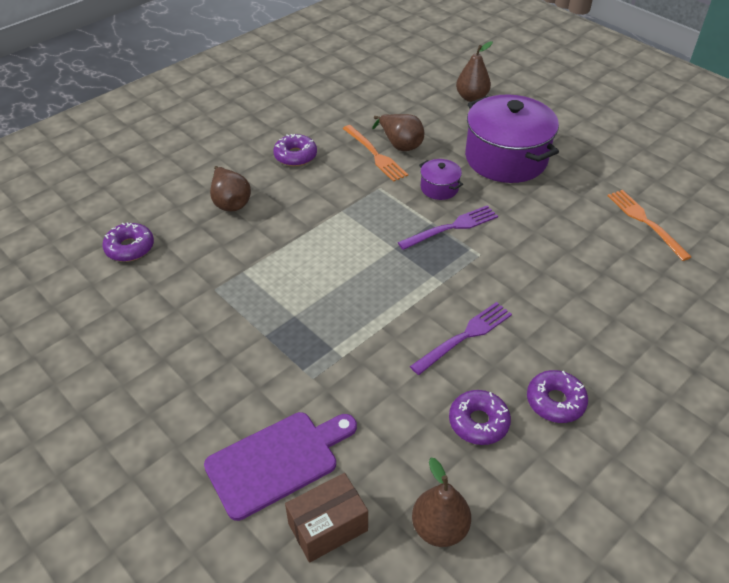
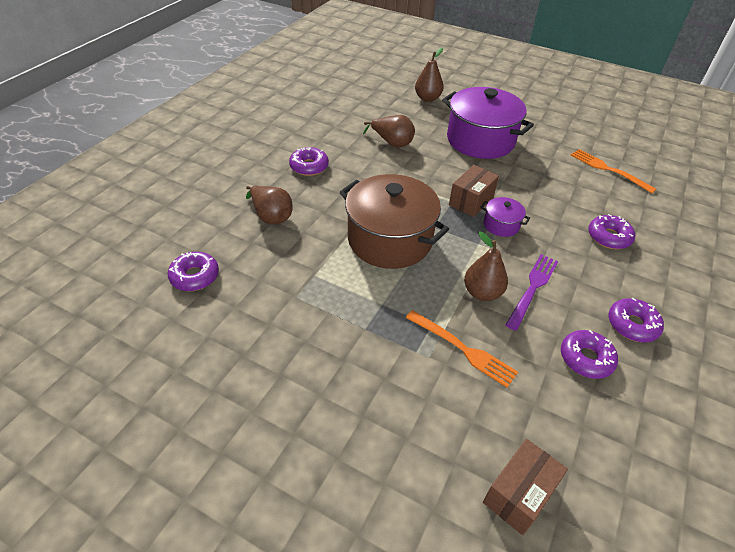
camera: 20 degrees left, 0 degrees up
purple cutting board [204,412,357,521] -> none
orange fork [343,125,408,182] -> orange fork moved to [406,310,518,388]
purple fork [398,205,498,250] -> brown box [449,165,499,217]
brown pear [412,458,471,547] -> brown pear moved to [464,232,508,301]
purple pot [419,159,463,200] -> purple pot moved to [480,197,530,237]
none -> brown pot [339,174,449,269]
none -> purple donut [588,214,635,249]

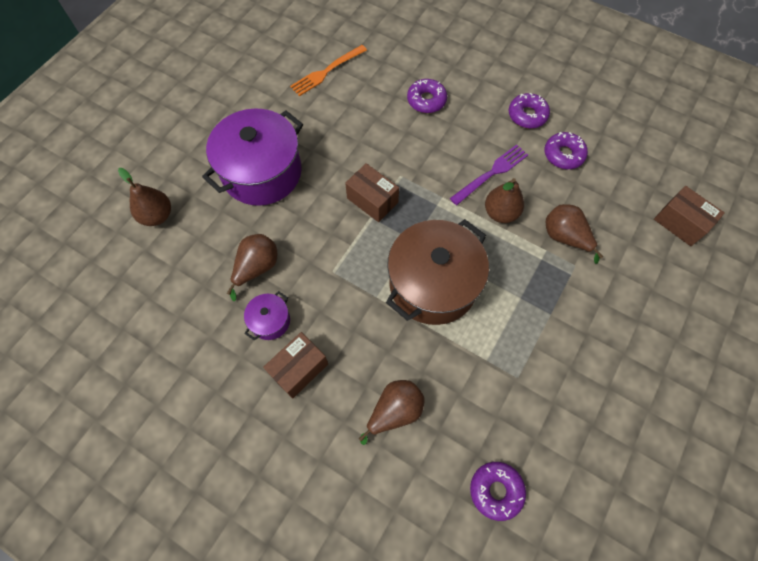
camera: 85 degrees left, 20 degrees up
purple donut [289,147,329,176] -> brown box [263,332,328,399]
orange fork [406,310,518,388] -> brown pear [546,204,603,264]
purple pot [480,197,530,237] -> purple pot moved to [244,291,290,341]
purple fork [505,254,558,331] -> purple fork turned 105 degrees clockwise [450,144,528,205]

